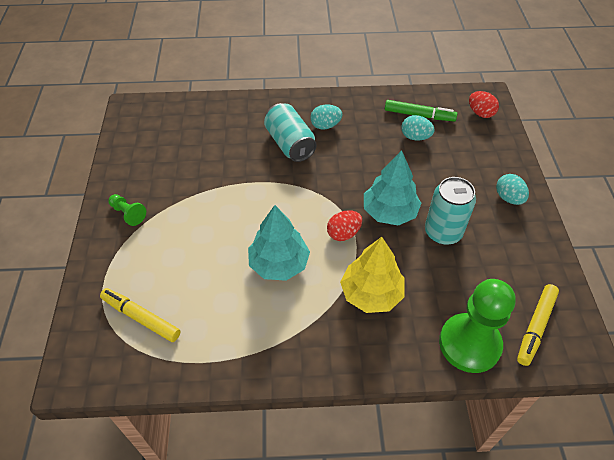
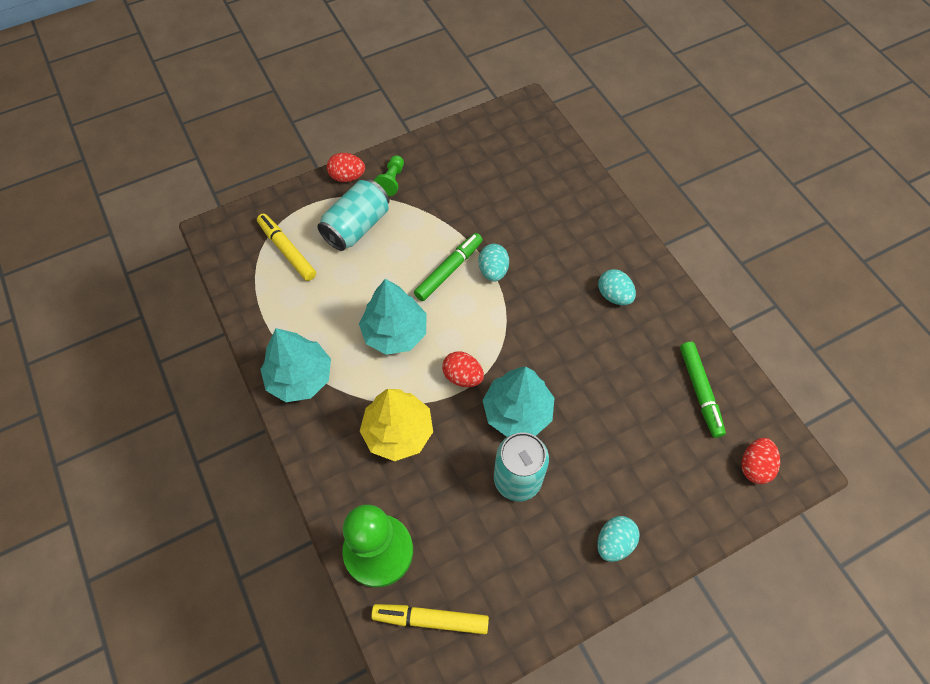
camera: 65 degrees right, 10 degrees up
yellow marker [100,288,180,342] -> yellow marker turned 45 degrees counterclockwise [257,214,316,281]
turquoise can [264,103,317,162] -> turquoise can moved to [317,179,389,251]
turquoise egg [401,115,435,140] -> turquoise egg moved to [479,244,509,282]
none -> turquoise tree [260,328,331,402]
none -> red egg [327,153,365,182]
none -> green marker [414,233,483,301]

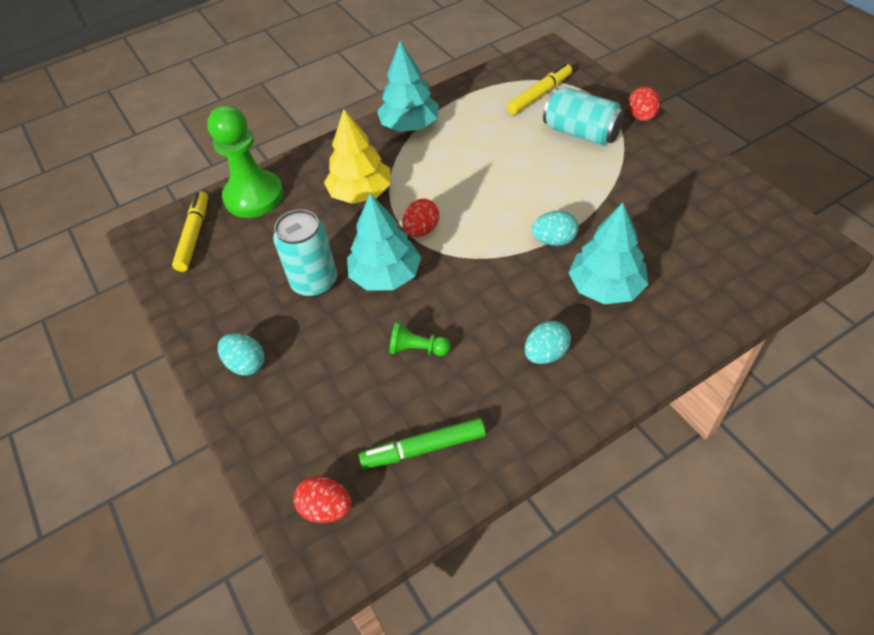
camera: 90 degrees right, 10 degrees down
turquoise tree [359,279,427,355] -> turquoise tree moved to [569,203,649,304]
green pawn [374,155,404,196] -> green pawn moved to [389,321,450,356]
green marker [414,233,483,301] -> none

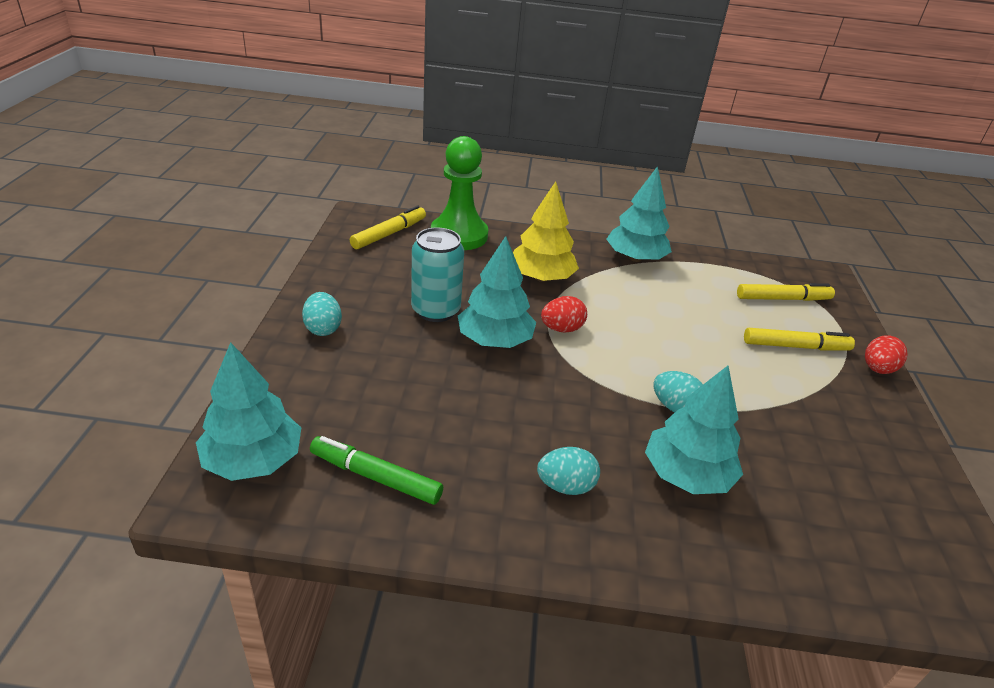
camera: 30 degrees right, 15 degrees down
red egg [293,476,352,523] -> turquoise tree [196,342,301,481]
green pawn [389,321,450,356] -> none
turquoise can [543,87,625,146] -> yellow marker [744,328,855,351]

